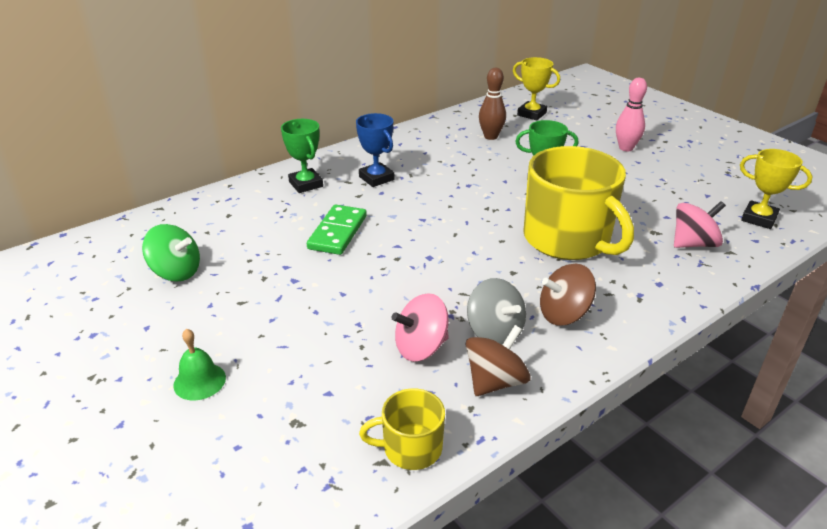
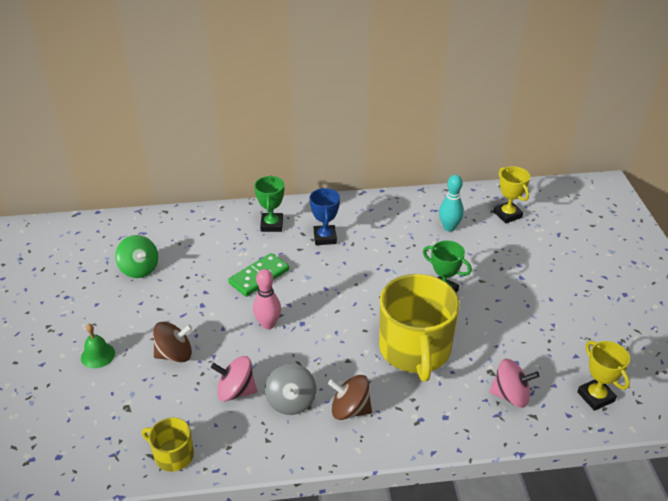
camera: 30 degrees right, 5 degrees up
brown spinning top [465,325,531,396] -> brown spinning top moved to [153,322,192,362]
brown bowling pin [479,68,506,140] -> turquoise bowling pin [439,174,464,231]
pink bowling pin [616,78,647,151] -> pink bowling pin moved to [253,269,281,329]

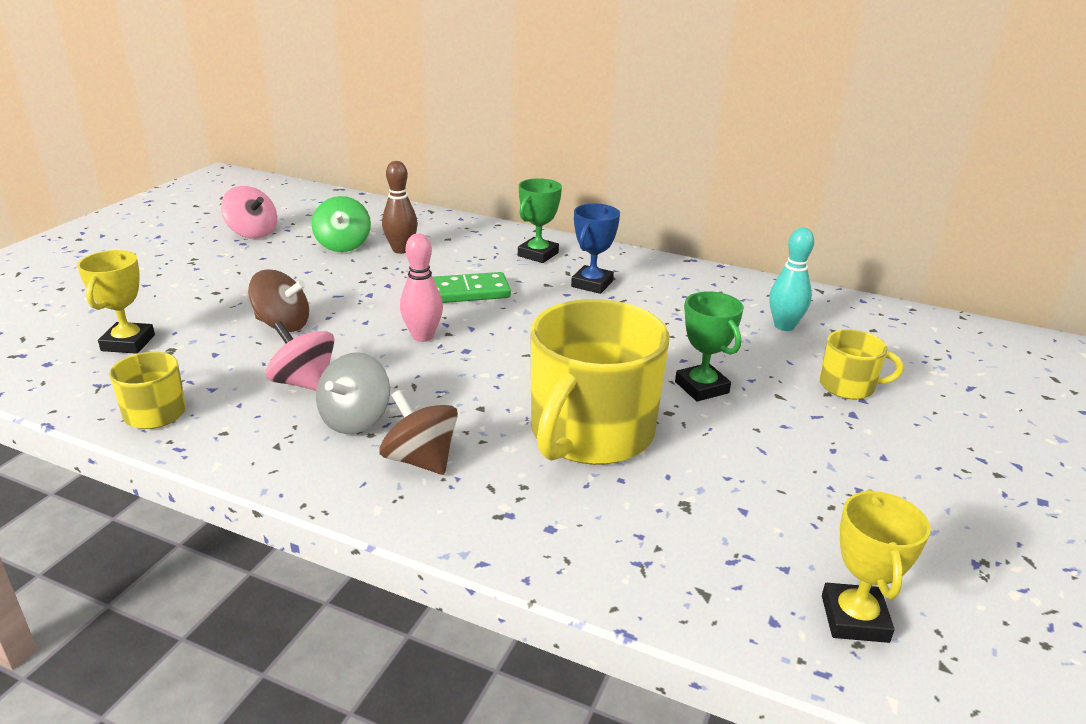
camera: 30 degrees right, 10 degrees down
green bell [81,324,115,368] -> none
pink spinning top [489,359,540,408] -> pink spinning top moved to [221,186,277,239]
yellow trophy [494,166,530,223] -> yellow trophy moved to [77,250,155,354]
none -> brown bowling pin [382,161,418,254]
none -> yellow mug [820,329,904,399]

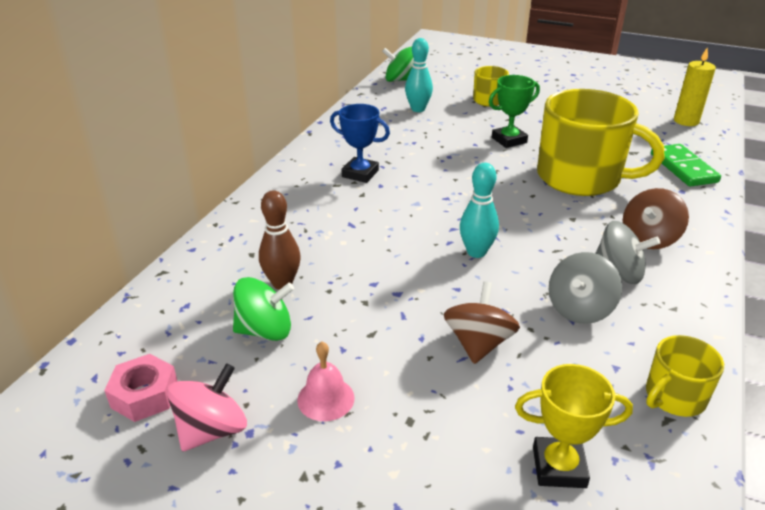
camera: 90 degrees left, 5 degrees up
pink spinning top [266,321,335,391] -> grey spinning top [549,252,622,324]
pink bowling pin [400,234,443,342] -> turquoise bowling pin [460,163,499,258]
green domino [433,272,511,303] -> green domino moved to [651,144,721,187]
green trophy [518,178,562,263] -> none
yellow trophy [822,489,931,643] -> yellow candle [674,47,716,126]
none -> pink nut [104,354,178,422]
none -> pink bell [297,342,355,421]
none -> green spinning top [382,47,414,82]

